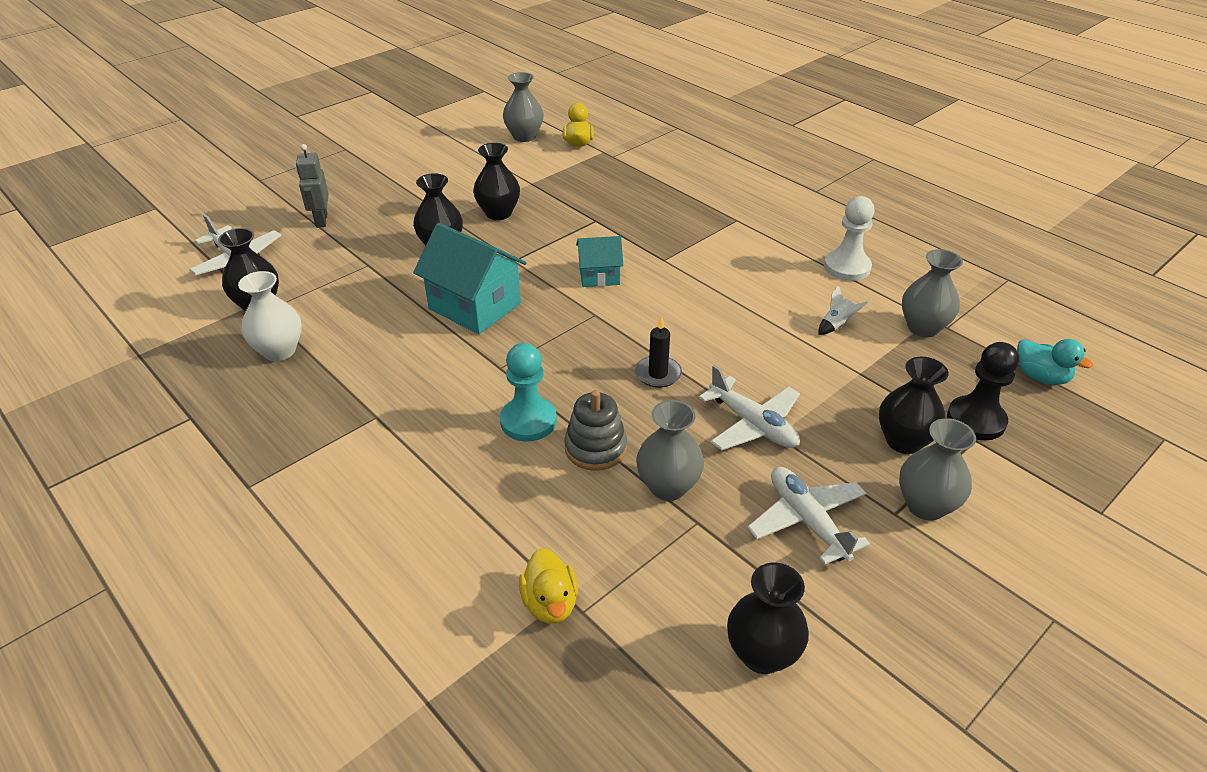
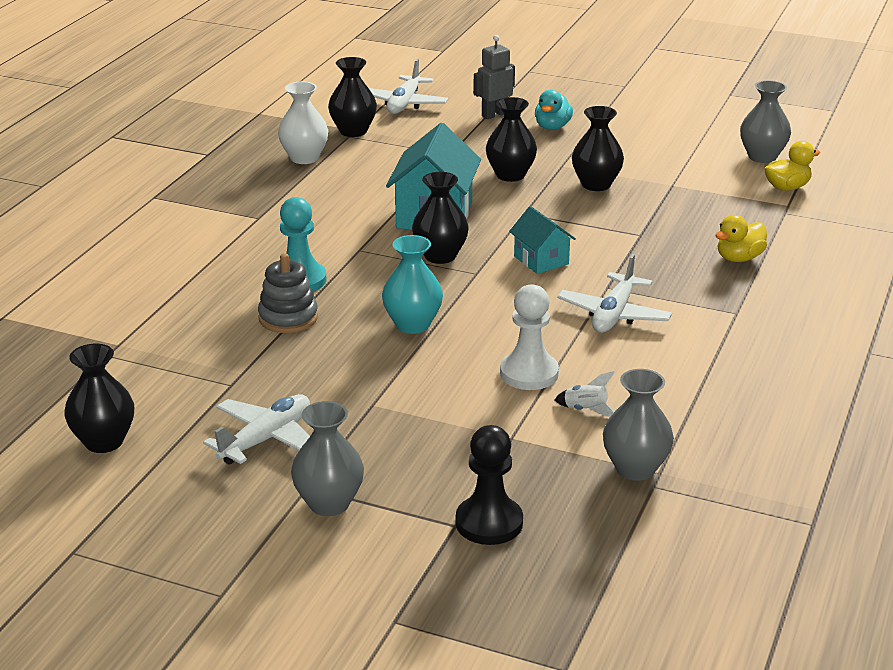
camera: 65 degrees right, 10 degrees down
yellow duck [519,548,578,624] -> yellow duck moved to [716,215,767,262]
black candle [635,316,682,388] -> turquoise vase [382,235,443,334]
grey vase [636,400,704,501] -> none
white plane [699,365,800,451] -> white plane moved to [557,254,672,333]
white pawn [824,196,875,281] -> white pawn moved to [500,284,559,390]
black vase [879,357,949,454] -> black vase moved to [412,172,469,264]
turquoise duck [1017,339,1093,385] -> turquoise duck moved to [535,90,573,130]

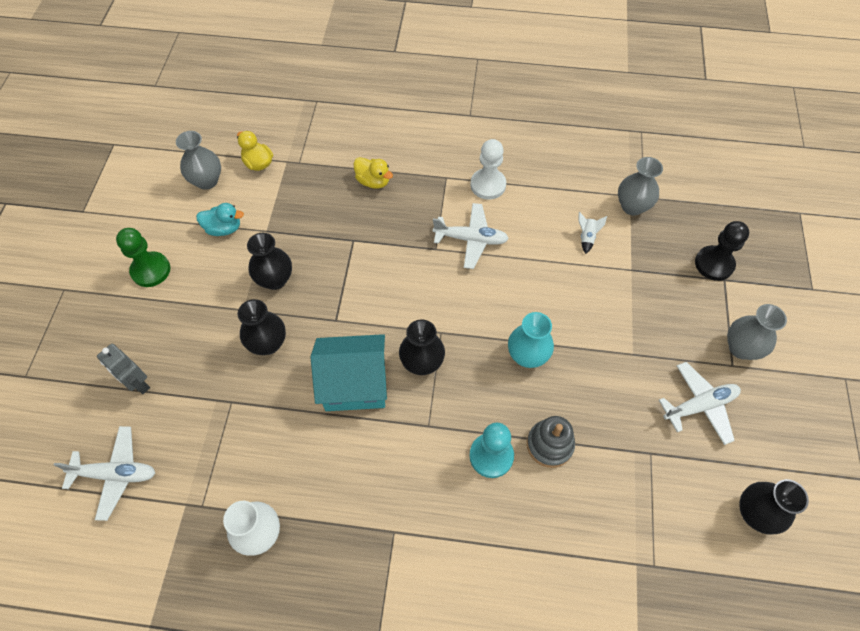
camera: 105 degrees left, 30 degrees up
white plane [203,394,310,465] -> white plane turned 135 degrees clockwise [659,362,741,445]
black vase [328,57,377,137] -> none
white pawn [500,284,559,390] -> white pawn moved to [470,139,506,200]
turquoise house [509,206,576,274] -> none
turquoise duck [535,90,573,130] -> turquoise duck moved to [196,203,244,236]
none -> green pawn [116,228,170,287]

